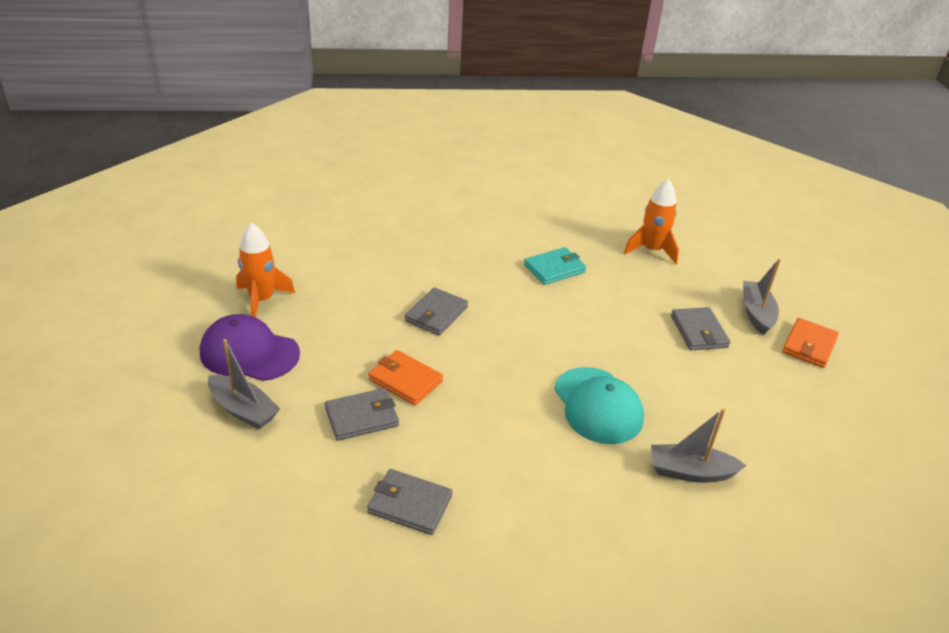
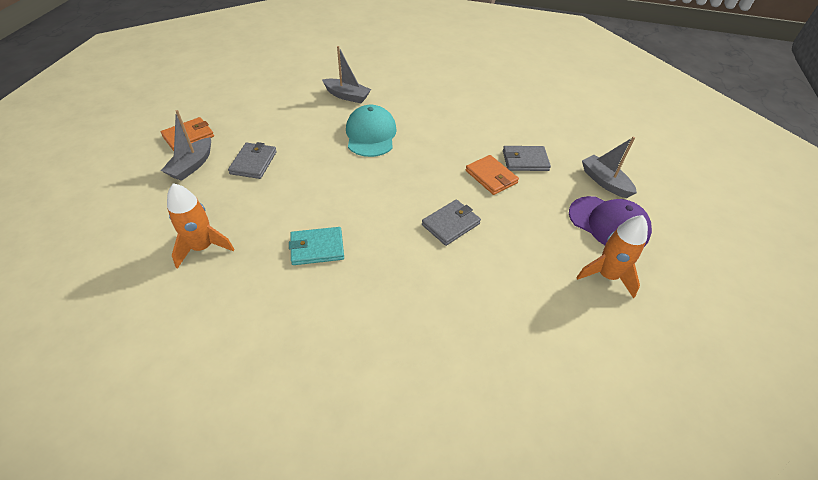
camera: 160 degrees left, 10 degrees up
grey wallet [367,469,453,535] -> none

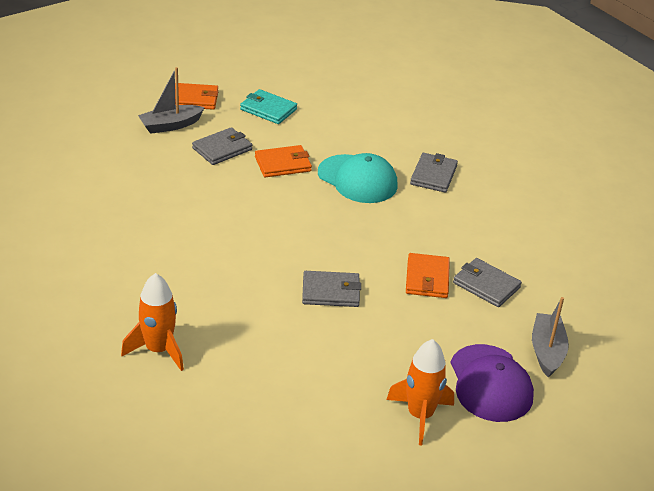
camera: 40 degrees right, 10 degrees down
orange rocket [167,183,234,269] -> orange rocket moved to [121,273,184,371]
turquoise wallet [289,227,344,265] -> turquoise wallet moved to [240,89,297,124]
grey boat [322,46,371,103] -> none
turquoise cap [346,105,397,157] -> turquoise cap turned 90 degrees clockwise [318,153,398,203]
none -> orange wallet [255,145,312,177]
none -> grey wallet [410,153,458,193]

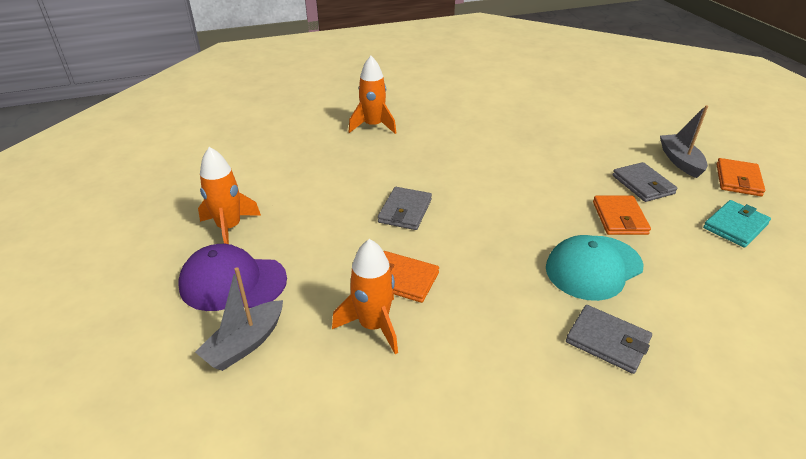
camera: 110 degrees right, 0 degrees up
grey wallet [453,258,522,307] -> orange rocket [332,239,398,354]
grey boat [532,297,569,378] -> grey boat turned 105 degrees clockwise [195,267,283,371]

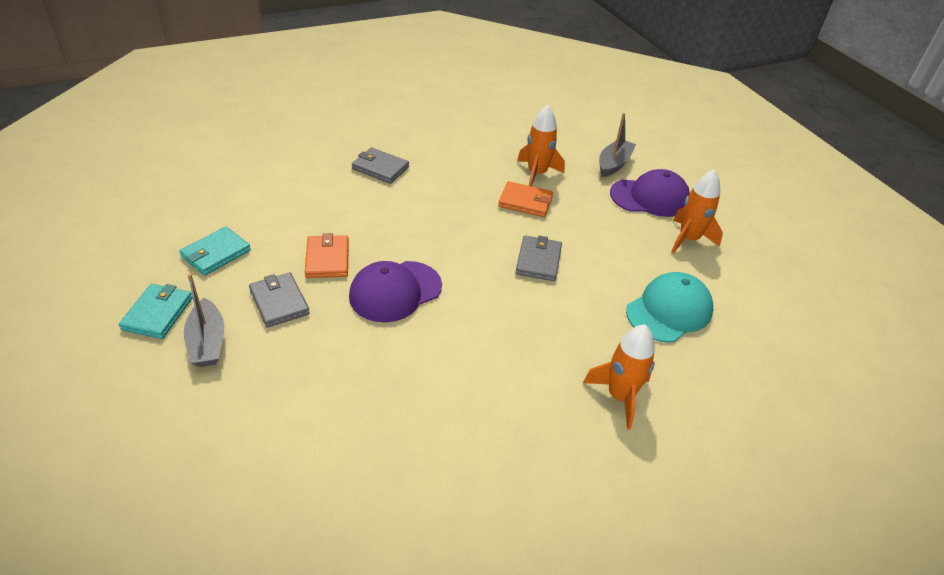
camera: 170 degrees right, 5 degrees up
turquoise cap [546,235,644,301] -> turquoise cap moved to [626,272,713,342]
orange wallet [716,158,765,196] -> turquoise wallet [119,284,193,339]
none -> purple cap [349,261,442,322]

